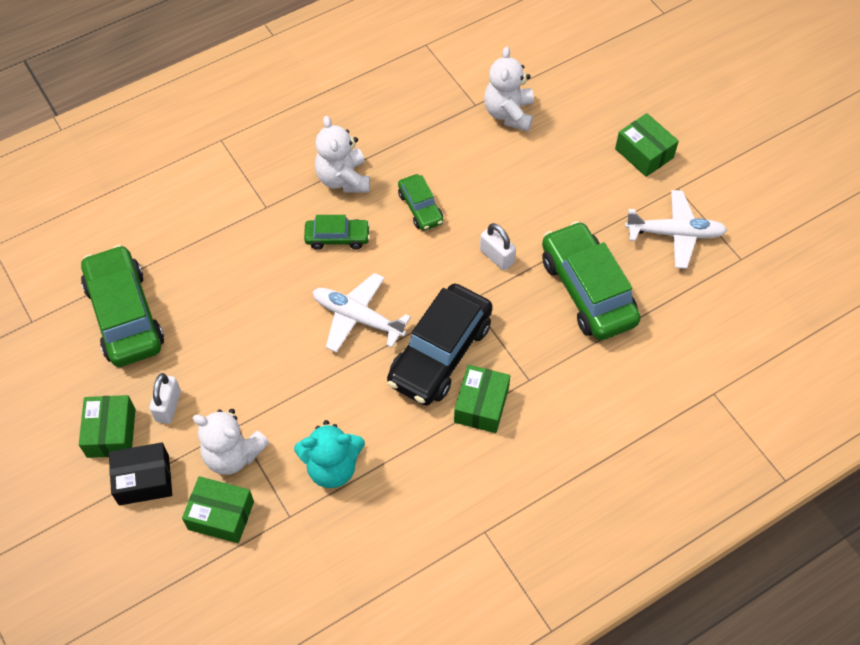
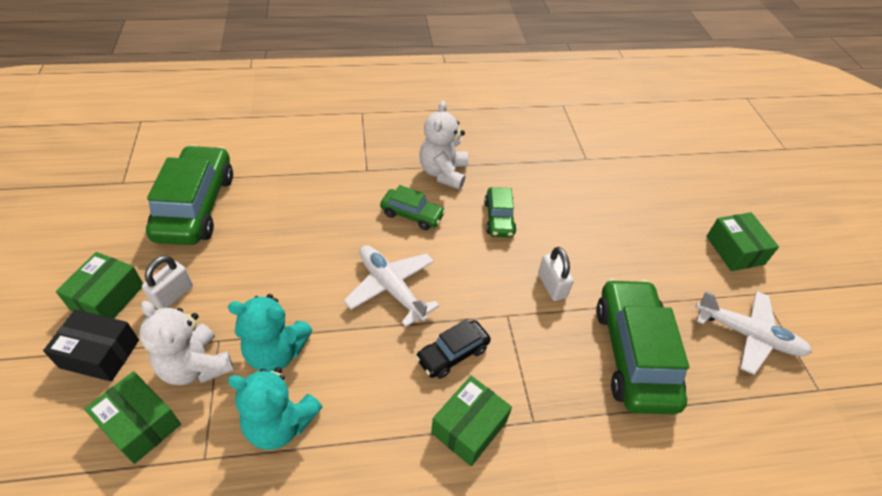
camera: 20 degrees right, 10 degrees down
black car [387,284,493,405] -> black car [416,319,491,379], size x0.52
white teddy bear [484,46,534,131] -> none
none -> turquoise teddy bear [228,294,313,372]

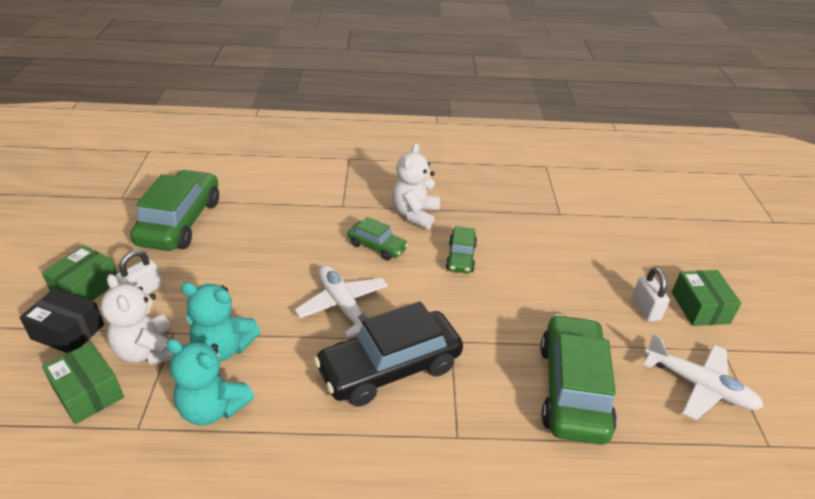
camera: 10 degrees right, 10 degrees down
black car [416,319,491,379] -> black car [314,301,463,406], size x1.92
green box [431,376,512,466] -> none
white padlock [538,247,574,301] -> white padlock moved to [632,267,670,322]

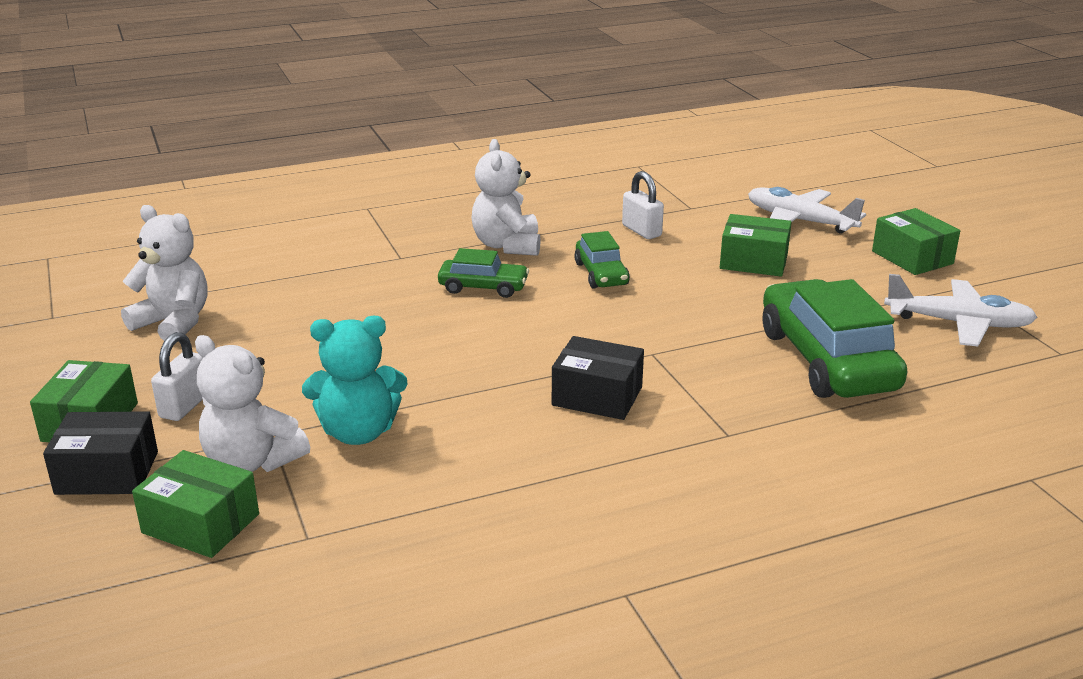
camera: 20 degrees left, 10 degrees down
green car [130,170,219,251] -> white teddy bear [121,205,208,341]
turquoise teddy bear [166,339,254,426] -> none
white plane [295,265,388,338] -> white plane moved to [748,187,866,234]
black car [314,301,463,406] -> black box [552,336,644,420]
white padlock [632,267,670,322] -> white padlock moved to [622,171,664,239]
none -> green box [720,214,792,277]

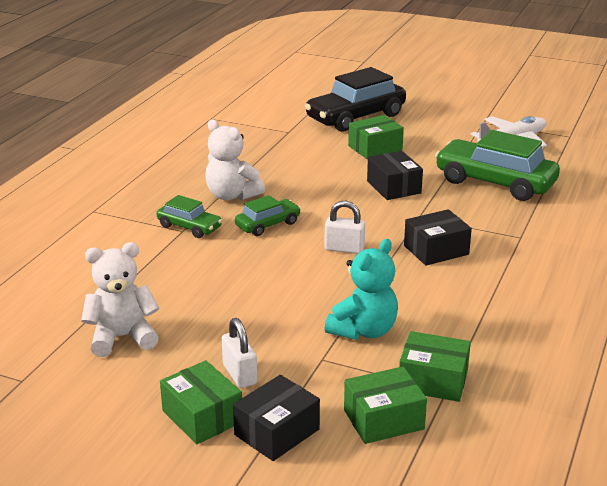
camera: 45 degrees left, 0 degrees up
white teddy bear [195,335,310,472] -> none
green car [574,231,630,289] -> green car moved to [157,195,222,238]
white padlock [622,171,664,239] -> white padlock moved to [324,201,365,254]
white plane [748,187,866,234] -> black car [305,67,406,132]
green box [872,208,960,275] -> green box moved to [399,331,471,402]
none -> black box [367,151,423,200]

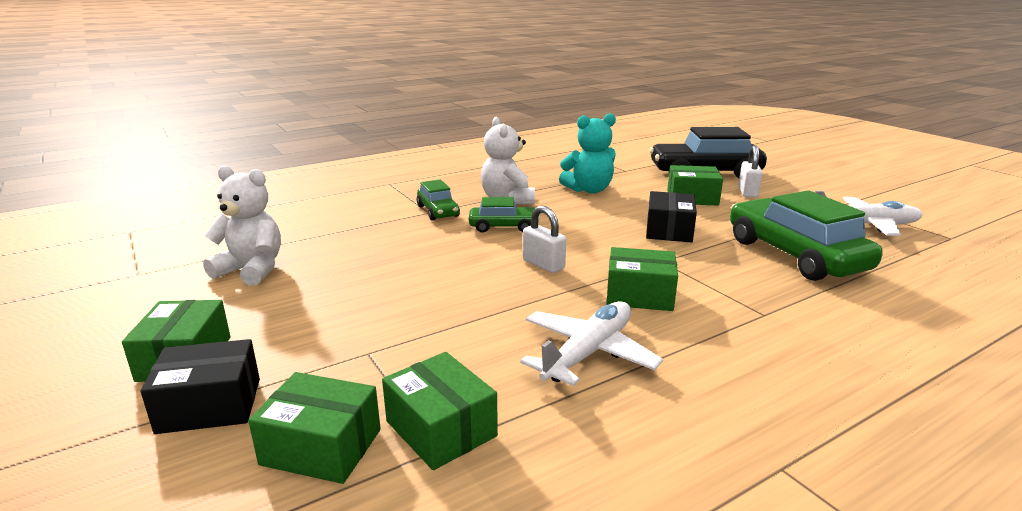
camera: 35 degrees right, 5 degrees down
white padlock [222,318,257,388] -> white padlock moved to [738,145,763,198]
turquoise teddy bear [325,239,398,340] -> turquoise teddy bear moved to [559,113,616,194]
black box [404,209,472,266] -> green box [607,247,678,311]
none -> white plane [520,301,663,386]

